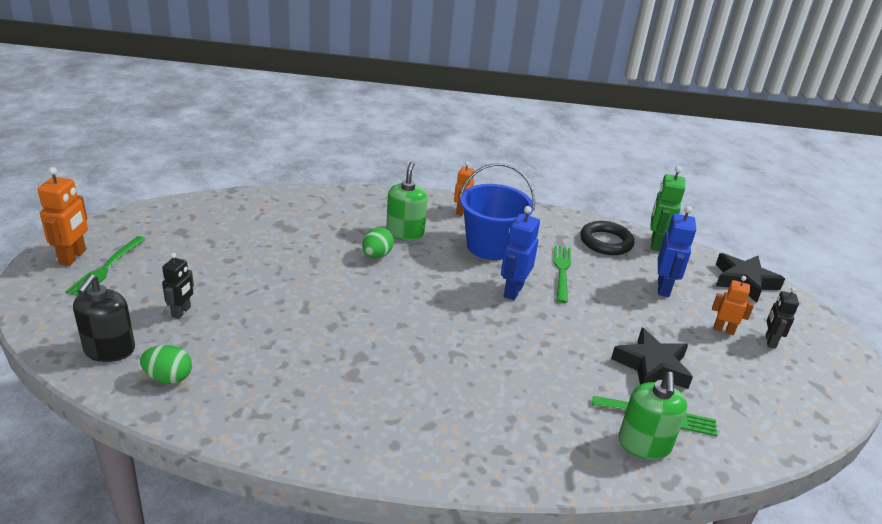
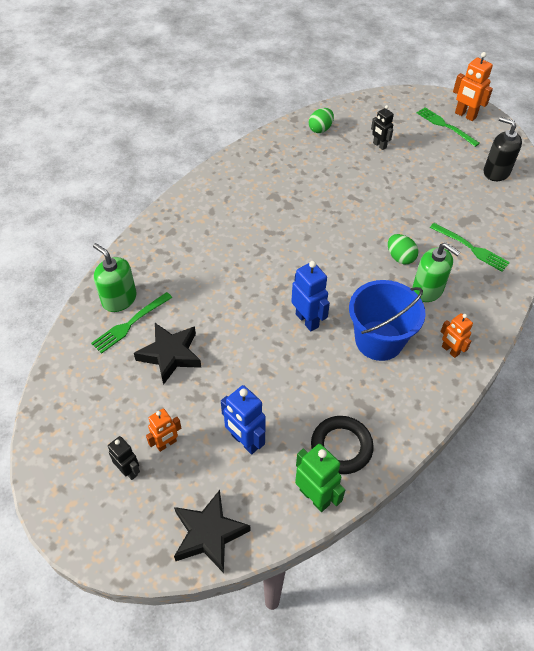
camera: 125 degrees right, 20 degrees up
black soap dispenser [73,274,135,362] -> black soap dispenser moved to [484,117,522,181]
green fork [554,245,571,303] -> green fork moved to [430,223,510,272]

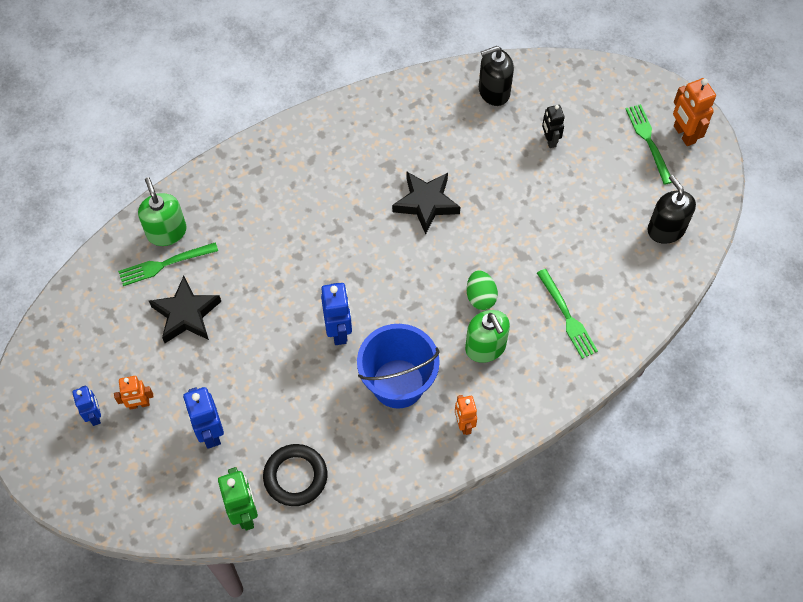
camera: 25 degrees right, 10 degrees up
black robot [108,436,140,480] -> blue robot [72,385,101,426]
black star [174,490,251,573] -> black star moved to [392,172,460,235]
green egg [309,108,334,133] -> black soap dispenser [479,46,514,106]

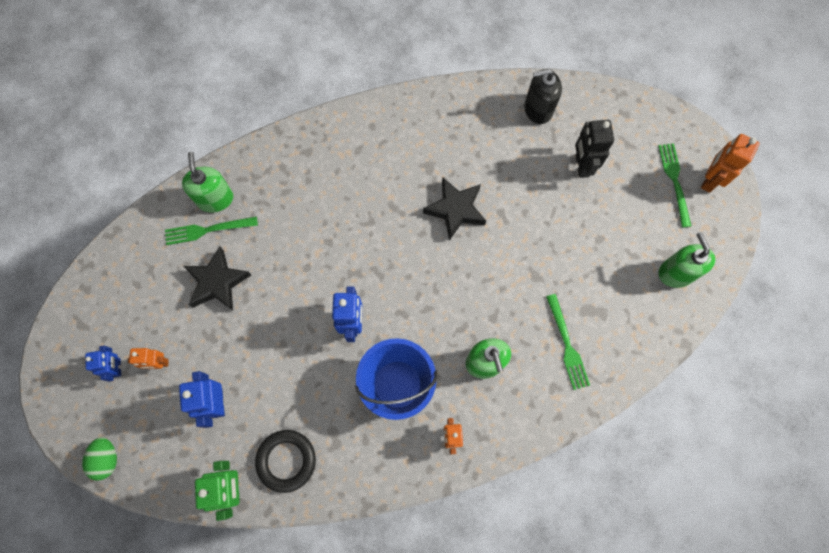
camera: 10 degrees right, 10 degrees up
green egg [467,270,498,310] -> green egg moved to [82,437,117,480]
black robot [542,105,565,148] -> black robot [575,120,614,178], size x1.52
black soap dispenser [648,175,696,244] -> green soap dispenser [659,232,715,288]
orange robot [673,78,716,146] -> orange robot turned 45 degrees clockwise [701,134,760,193]

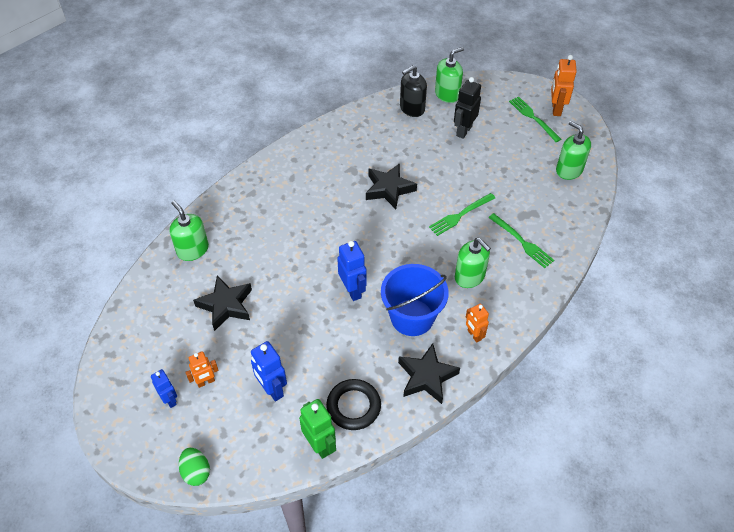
camera: 25 degrees left, 20 degrees down
green fork [165,216,258,245] -> green fork moved to [429,193,495,236]
black robot [575,120,614,178] -> black robot turned 60 degrees clockwise [454,77,481,139]
none -> black star [398,343,460,404]
none -> green soap dispenser [435,47,464,103]

